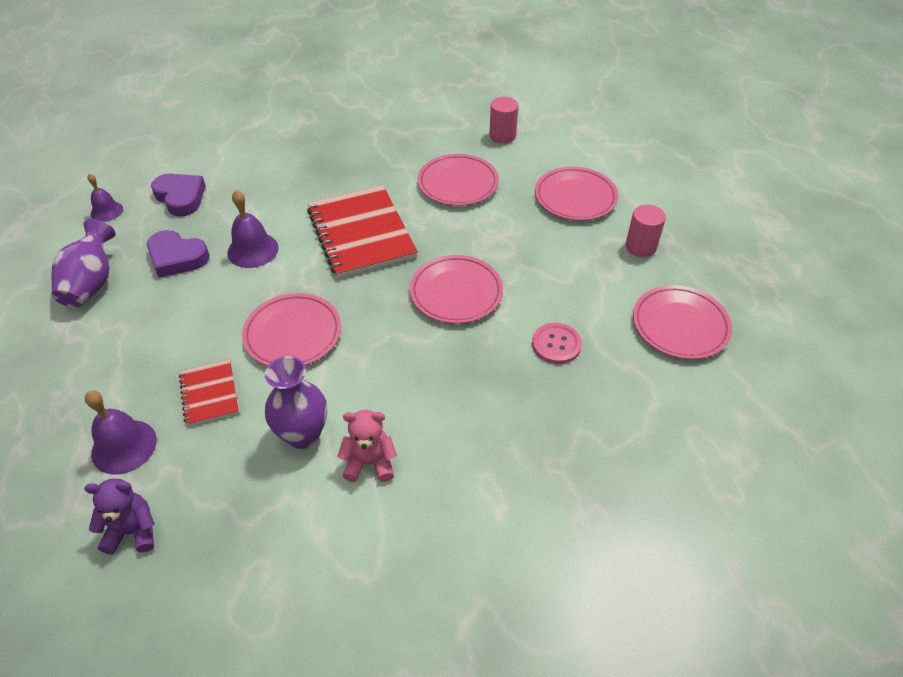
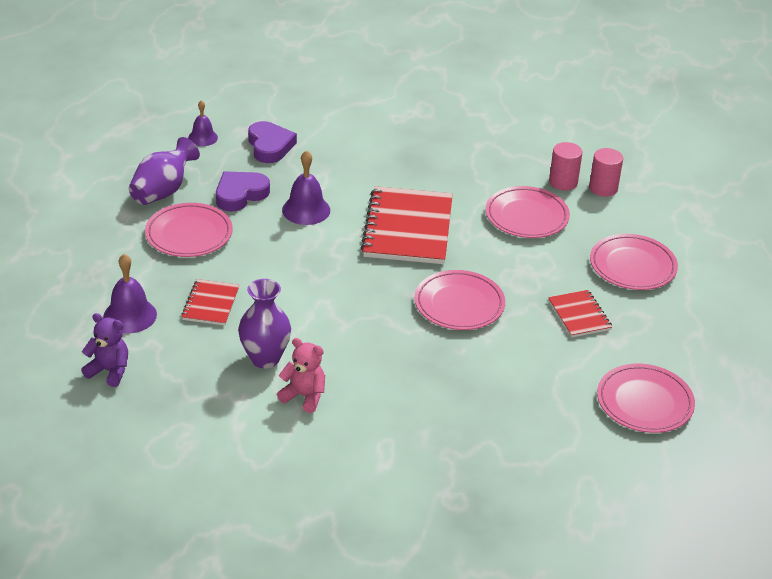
camera: 25 degrees right, 10 degrees down
purple heart [147,230,209,278] -> purple heart turned 90 degrees clockwise [216,171,270,211]
pink plate [242,293,341,366] -> pink plate moved to [145,203,233,257]
pink button [532,323,582,364] -> none
pink cylinder [625,204,666,257] -> pink cylinder moved to [549,142,583,191]
none -> red notebook [548,290,612,338]

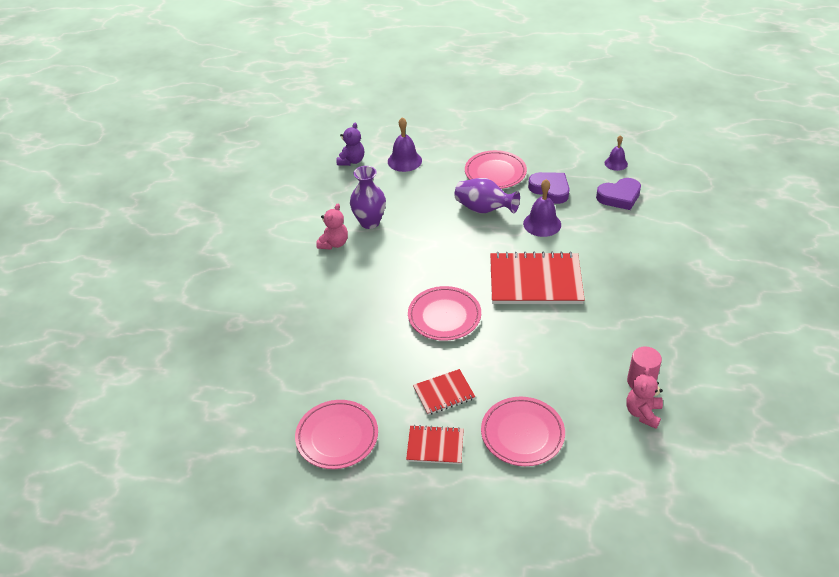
camera: 90 degrees right, 5 degrees up
purple vase [129,137,200,205] -> purple vase moved to [455,178,520,213]
red notebook [181,279,239,326] -> red notebook moved to [406,425,464,464]
pink plate [485,186,570,238] -> none
pink cylinder [589,148,623,197] -> pink teddy bear [626,367,663,429]

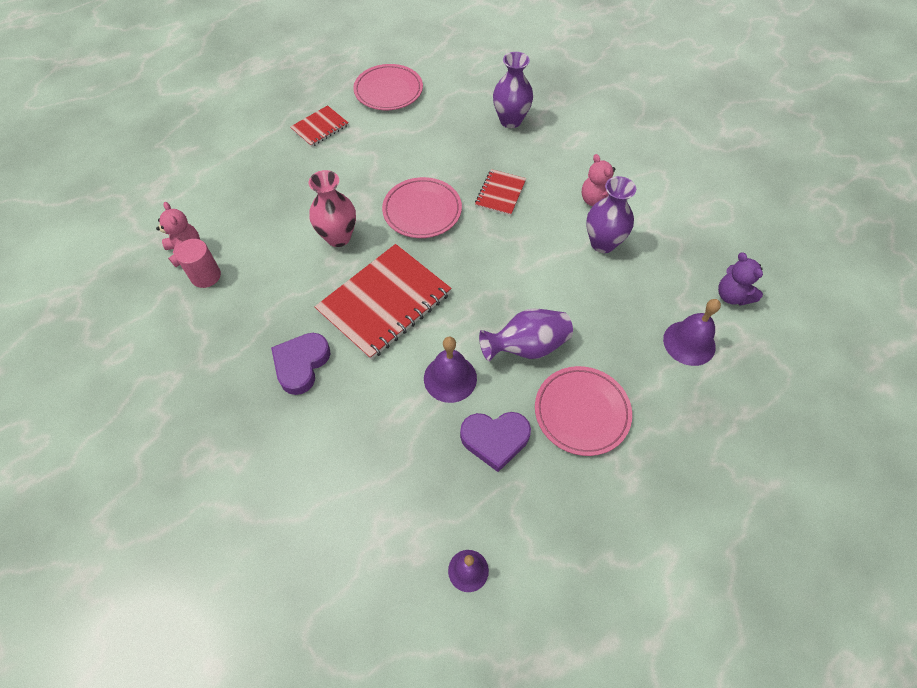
camera: 130 degrees right, 15 degrees up
red notebook [413,369,475,415] -> red notebook moved to [475,169,526,216]
pink plate [481,397,565,466] -> none
purple heart [596,178,641,210] -> purple heart moved to [271,333,331,395]
none -> pink vase [309,170,356,247]
none -> purple vase [493,52,533,128]

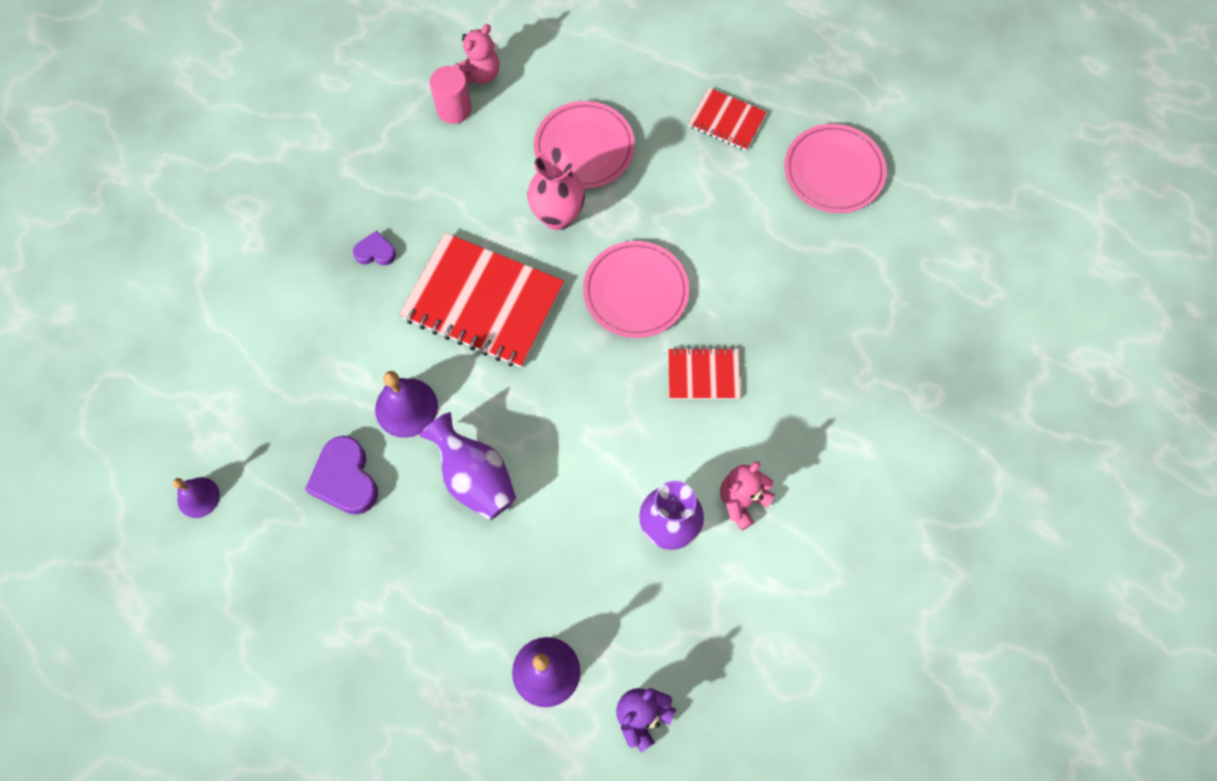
camera: 70 degrees right, 10 degrees up
purple heart [271,333,331,395] -> purple heart [353,231,396,265], size x0.56
purple vase [493,52,533,128] -> none
pink plate [535,366,632,456] -> pink plate moved to [534,101,635,189]

